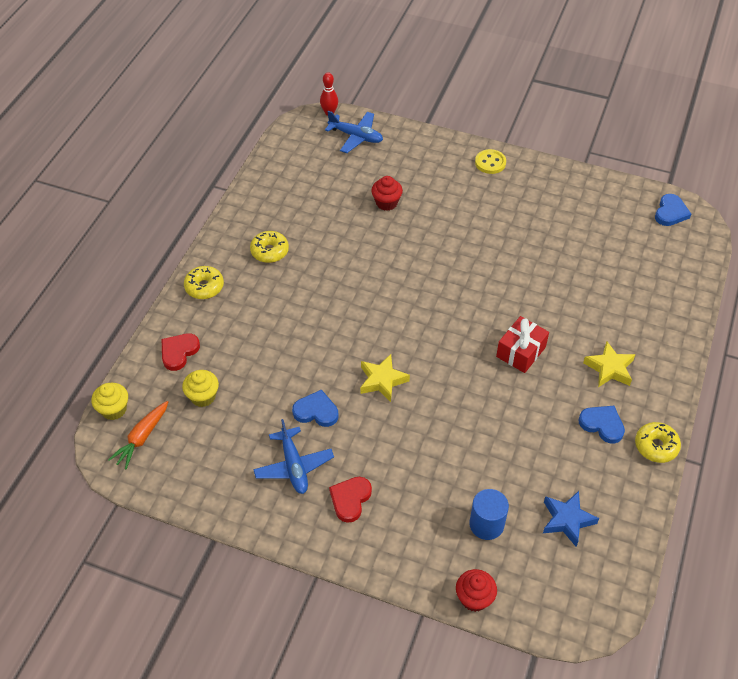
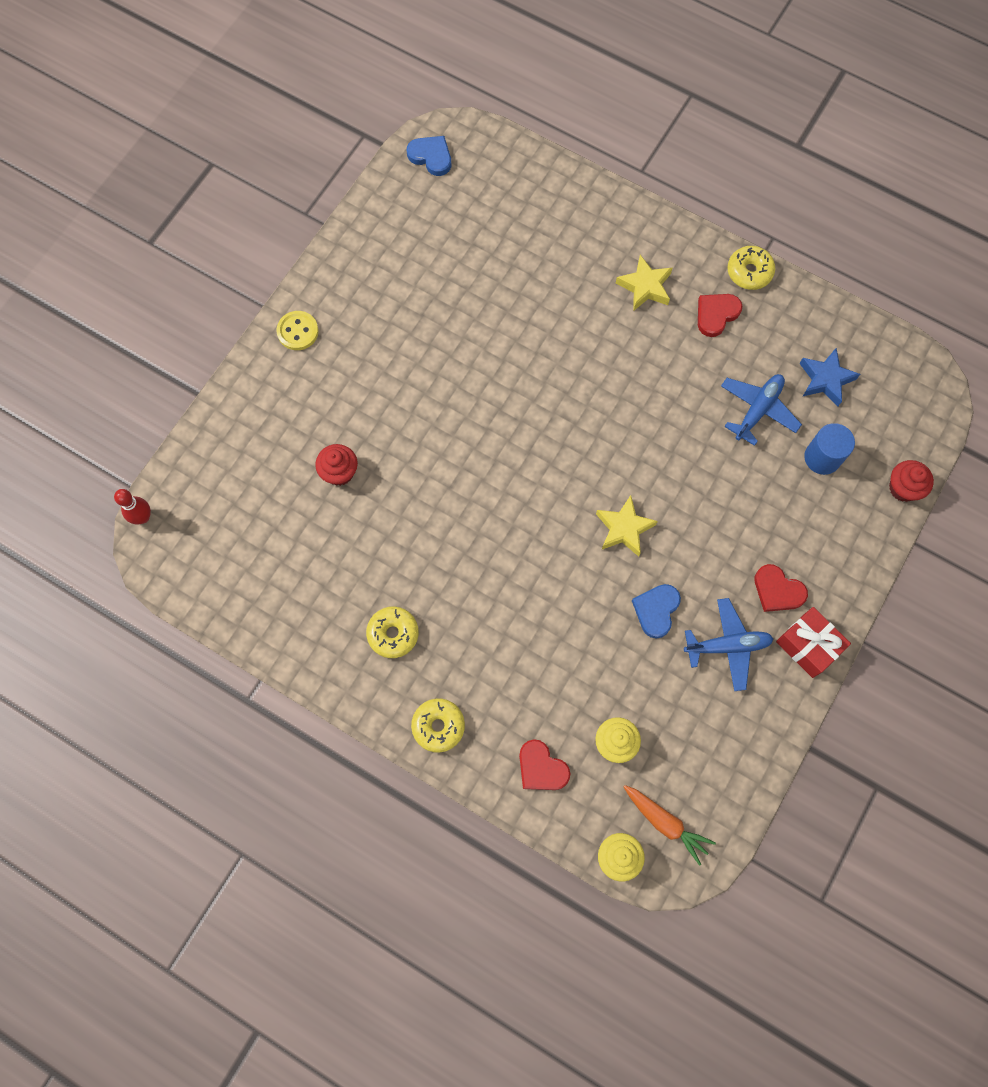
camera: 80 degrees left, 20 degrees up
blue plane [325,111,383,153] -> blue plane moved to [721,374,802,446]
red gift [496,316,549,373] -> red gift moved to [776,607,851,678]
blue heart [578,406,625,443] -> red heart [698,294,742,337]

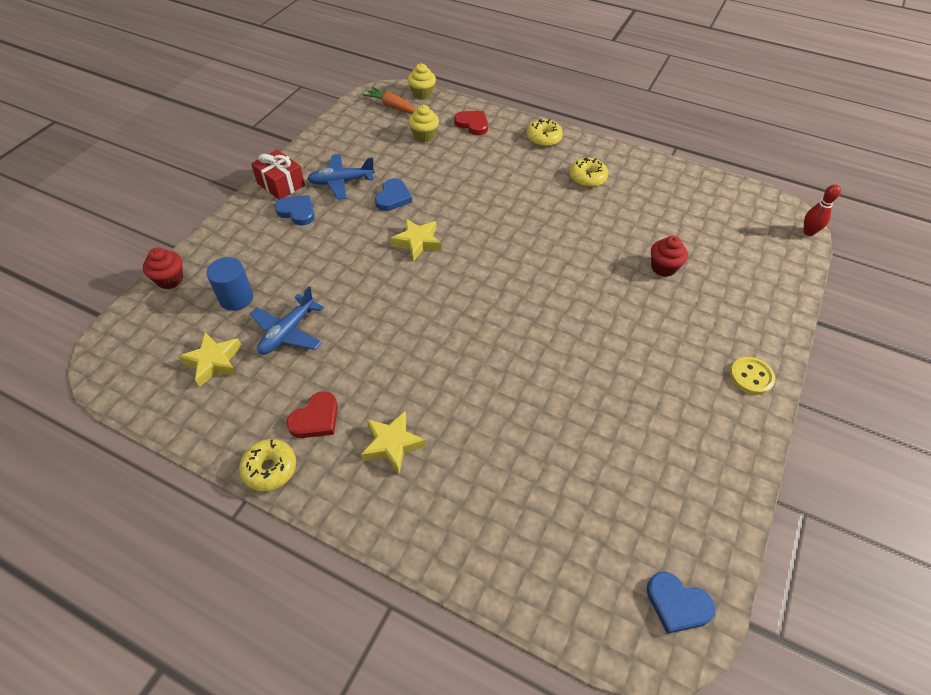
camera: 175 degrees right, 20 degrees down
red heart [754,564,808,612] -> blue heart [274,195,315,226]
blue star [799,348,860,406] -> yellow star [178,332,242,387]

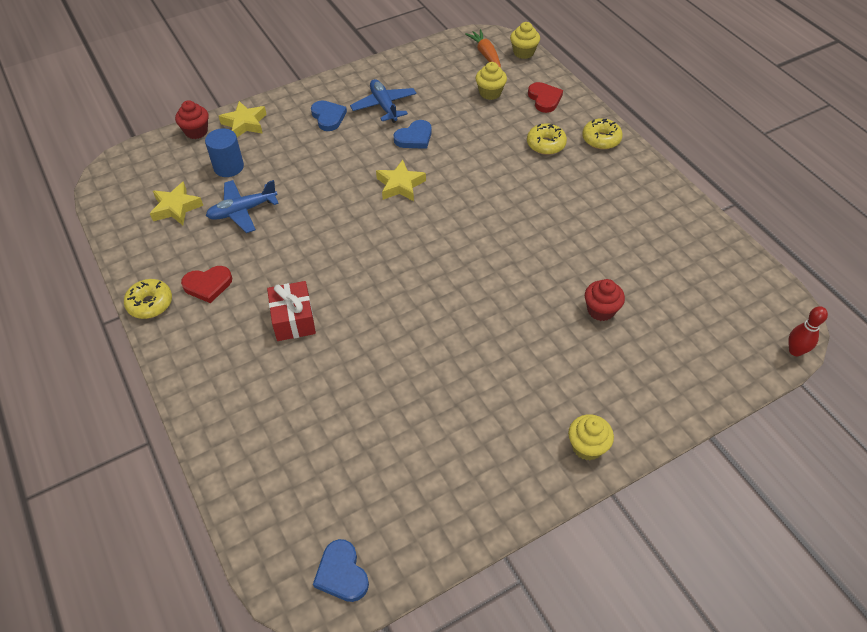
camera: 35 degrees right, 0 degrees up
red gift [251,149,305,200] -> red gift moved to [267,281,316,341]
blue plane [307,154,375,200] -> blue plane turned 45 degrees clockwise [350,79,417,123]
yellow star [361,411,426,474] -> yellow star moved to [219,101,267,137]
yellow donut [570,158,608,188] -> yellow donut moved to [527,123,567,155]
yellow button [730,357,775,395] -> yellow cupcake [568,414,614,461]

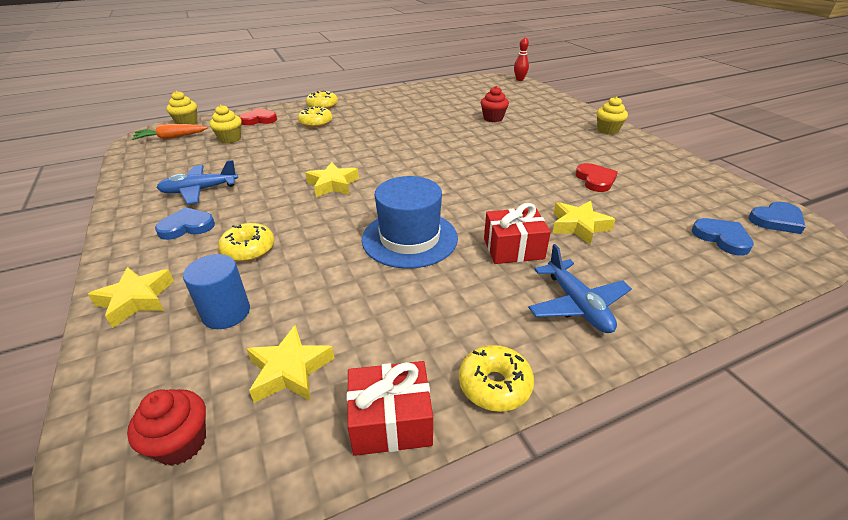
camera: 85 degrees left, 15 degrees down
red cupcake [175,100,209,139] -> red cupcake moved to [127,389,206,466]
red heart [181,266,232,303] -> red heart moved to [575,163,618,192]
blue plane [206,180,279,233] -> blue plane moved to [528,244,632,333]
blue heart [394,120,432,149] -> blue heart moved to [692,218,754,255]
none -> yellow donut [218,223,274,262]
none -> red gift [347,361,433,456]
none -> blue hat [362,176,458,269]
none -> yellow star [553,201,615,245]

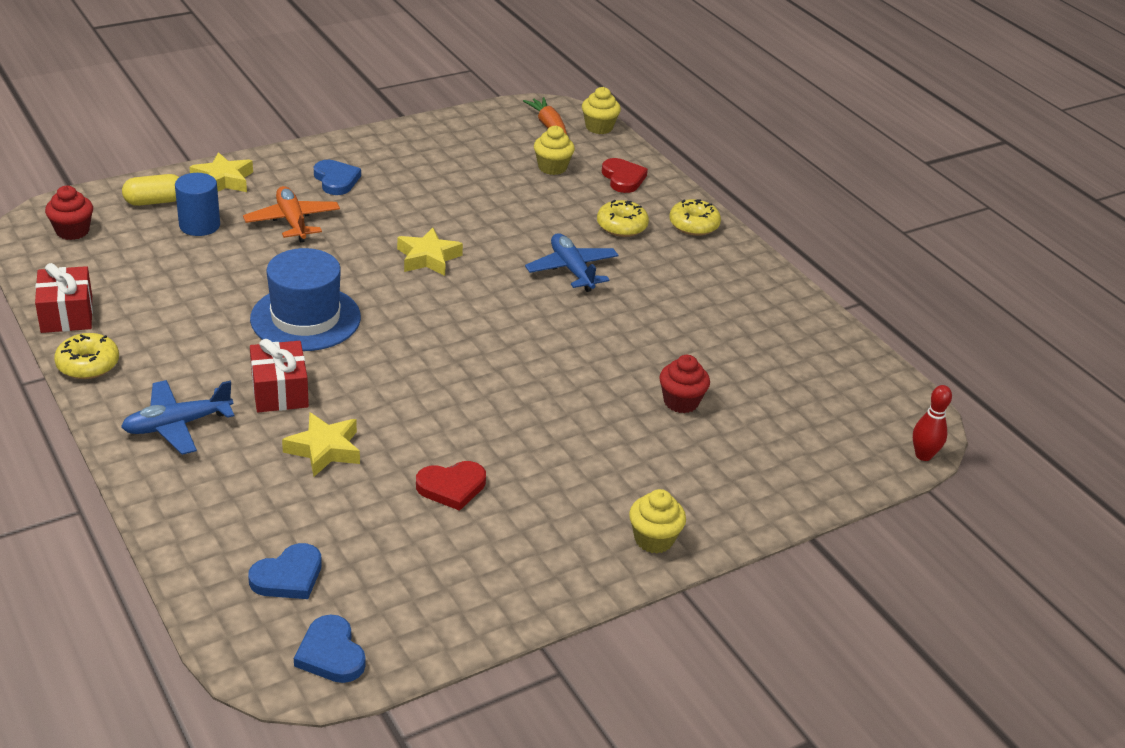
camera: 80 degrees right, 0 degrees up
blue plane [157,160,238,204] -> blue plane moved to [525,233,619,292]
yellow donut [218,223,274,262] -> orange plane [243,186,340,242]
yellow star [247,325,335,403] -> none
none -> yellow capsule [122,174,179,206]

